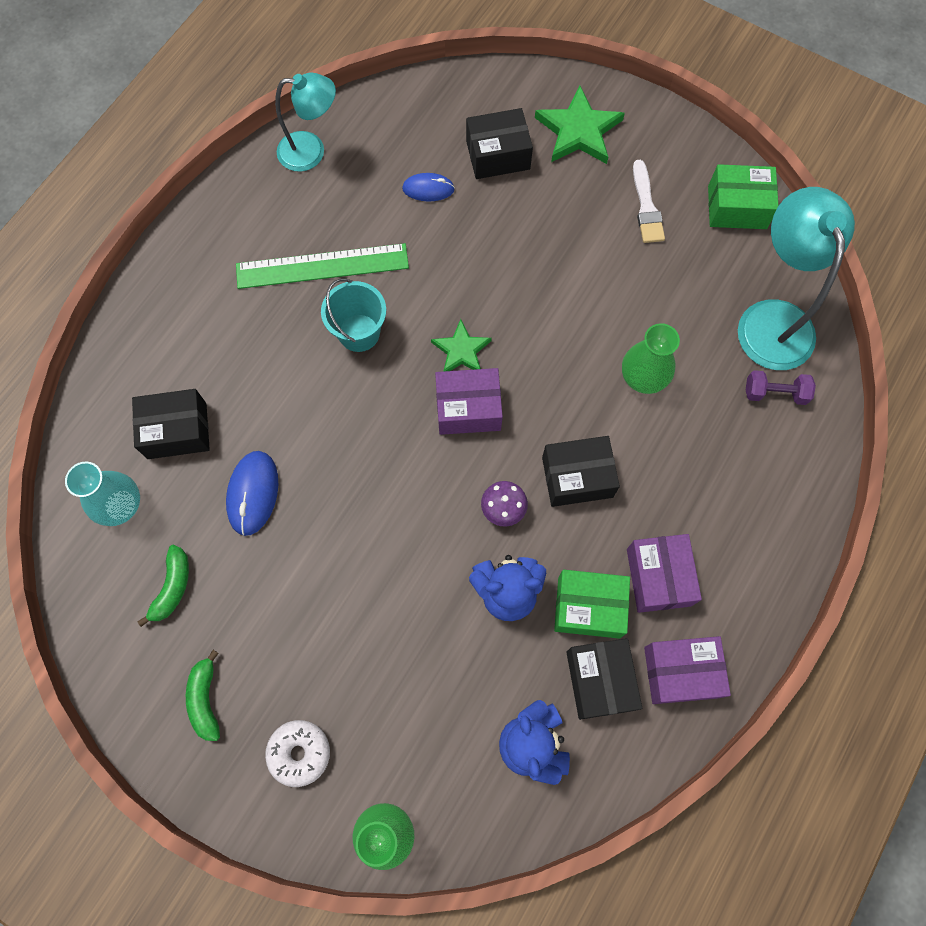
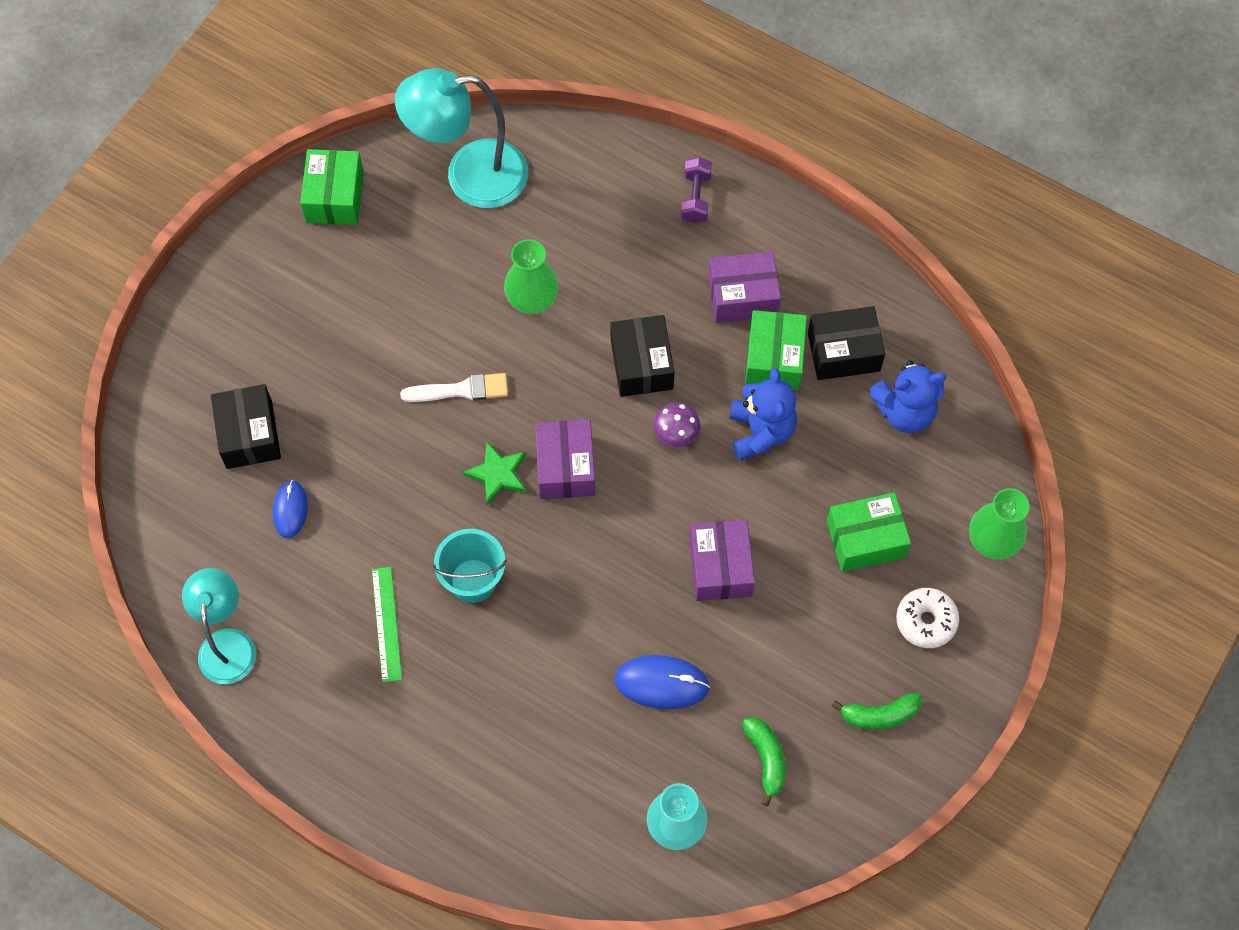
camera: 90 degrees left, 5 degrees down
black box [132,389,210,459] -> none
green banana [138,545,189,627] -> green banana turned 60 degrees clockwise [742,717,786,806]
green ruler [236,243,409,289] -> green ruler [372,567,402,682], size x0.60
green star [535,86,625,164] -> none
white brush [633,160,665,243] -> white brush moved to [400,373,508,402]
purple box [644,636,731,704] -> purple box moved to [690,520,755,601]
purple dumbbell [746,370,816,405] -> purple dumbbell moved to [681,157,712,224]
none -> green box [827,492,911,572]

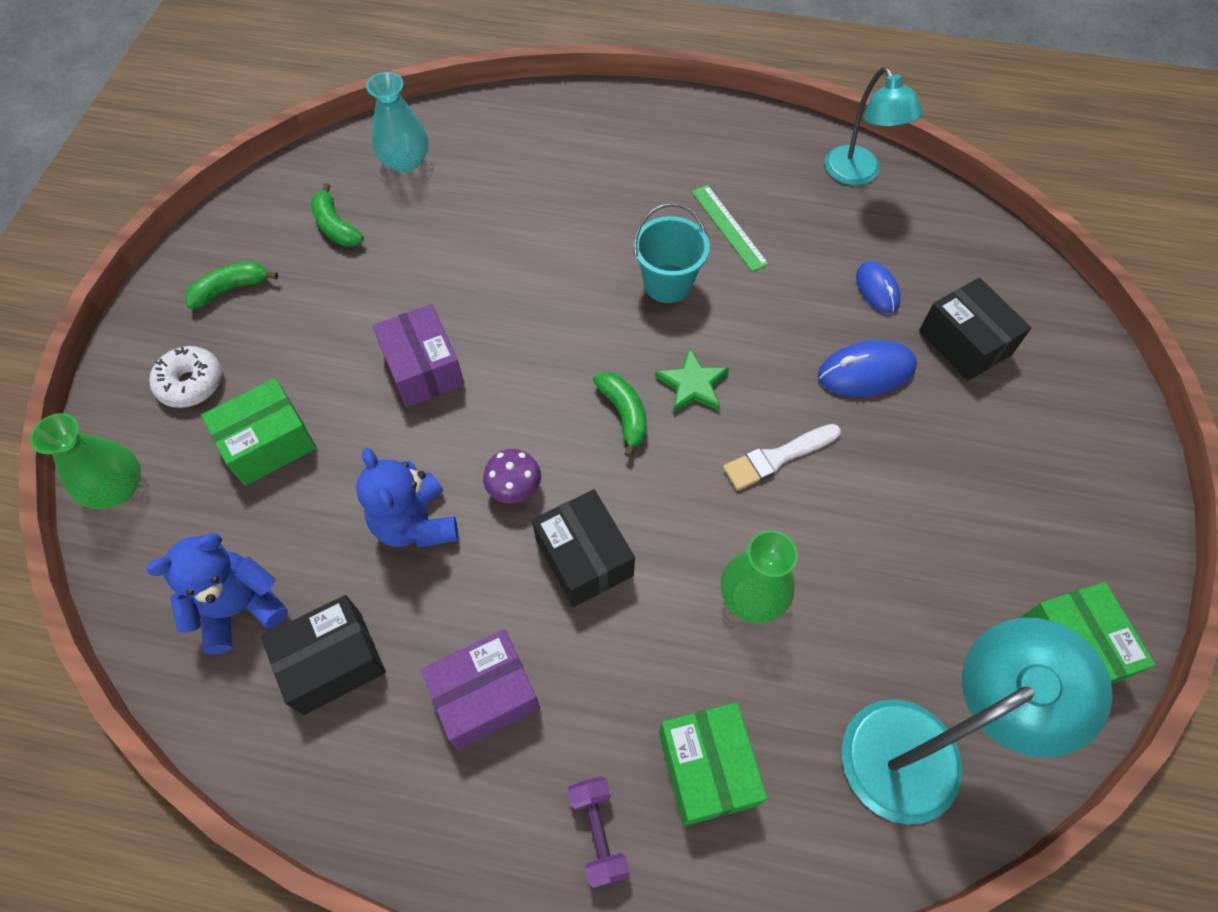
camera: 160 degrees right, 5 degrees down
purple box [535,420,595,499] -> green banana [593,372,647,457]
blue mouse [615,655,710,709] -> blue mouse moved to [818,340,917,397]
green box [745,310,807,390] -> green box moved to [659,702,768,826]

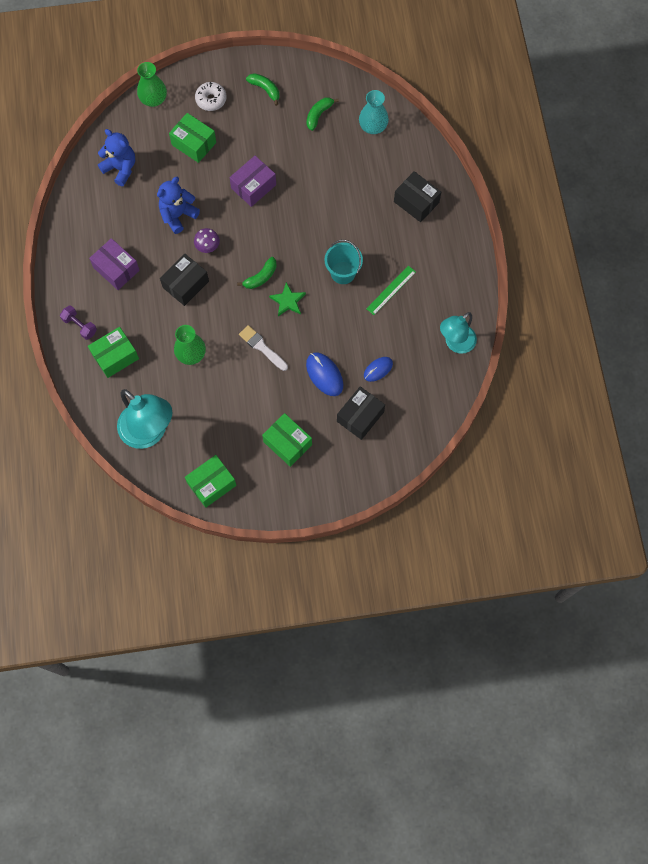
camera: 70 degrees right, 10 degrees up
black box [261,595,386,715] -> black box moved to [394,171,441,222]
purple dumbbell [567,777,630,888] -> purple dumbbell turned 75 degrees clockwise [60,305,97,340]
none -> green box [262,413,312,467]

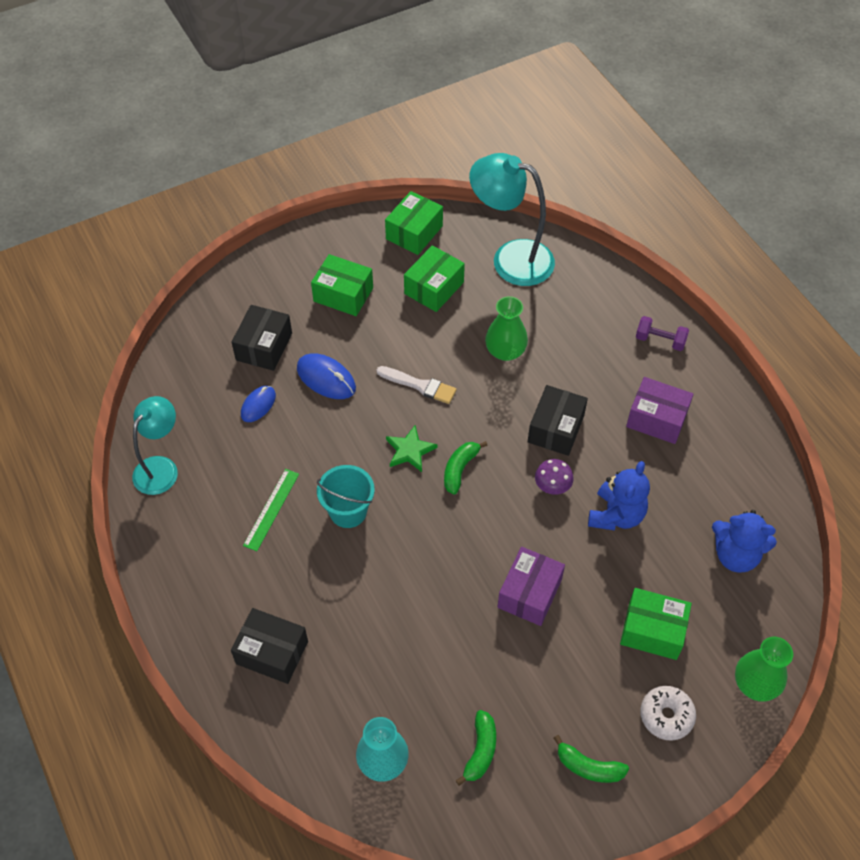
camera: 160 degrees right, 15 degrees down
green box [88,327,139,378] -> green box moved to [404,245,465,312]

